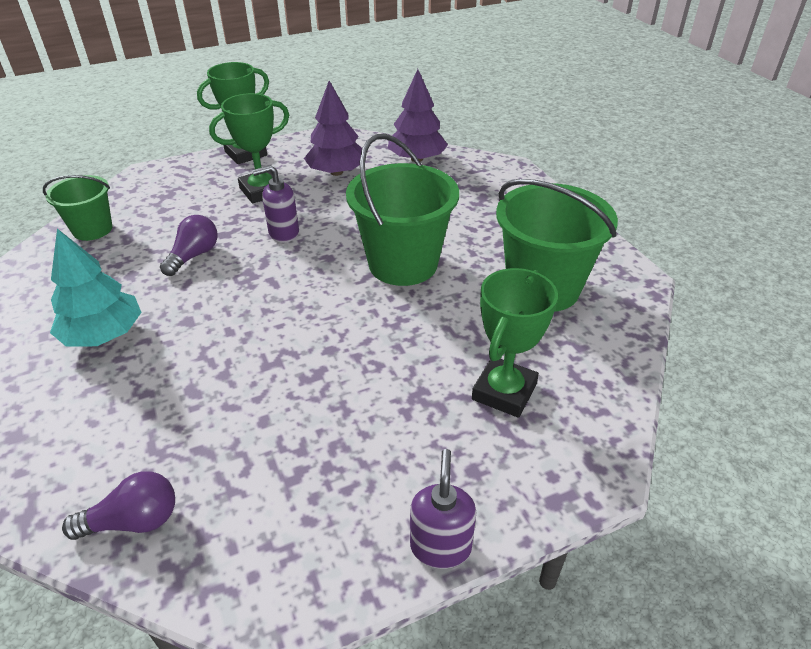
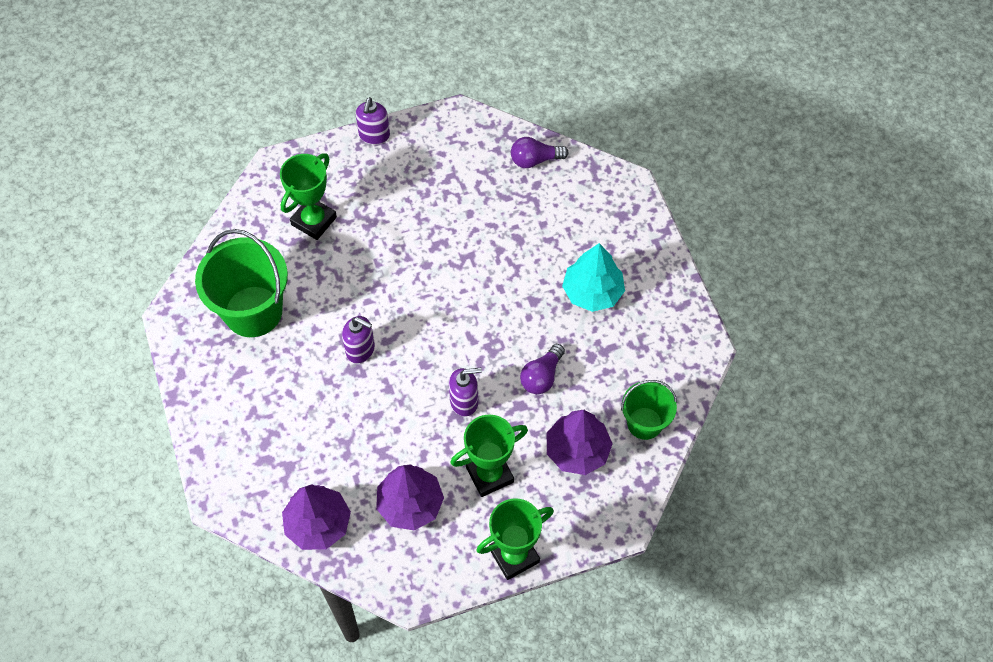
camera: 175 degrees left, 20 degrees up
green bucket [346,134,459,286] -> purple soap dispenser [342,316,375,364]
none -> purple tree [547,410,613,475]

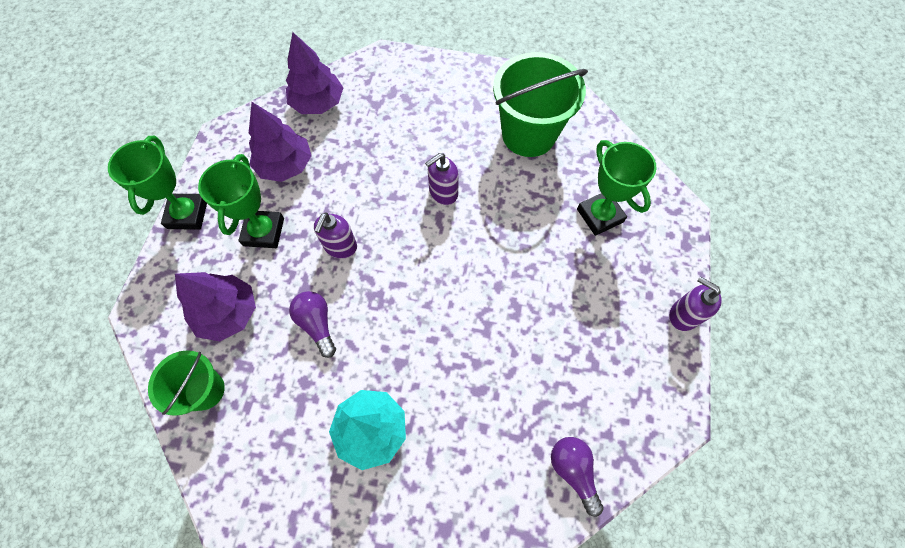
camera: 120 degrees right, 5 degrees up
purple light bulb [511,137,569,168] -> purple light bulb turned 45 degrees counterclockwise [551,437,604,517]

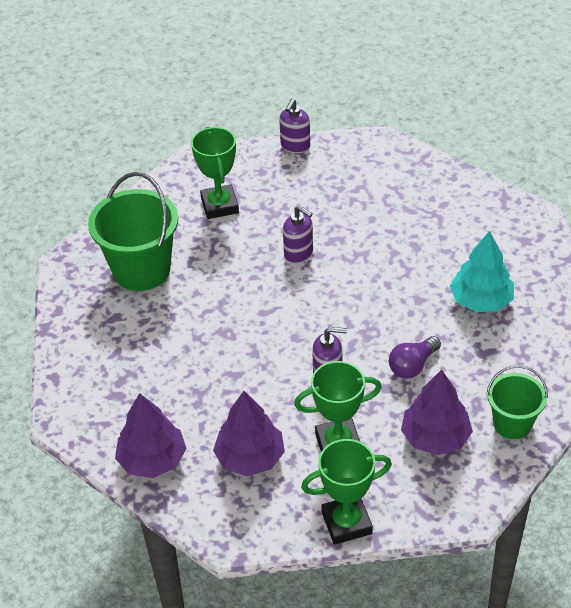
camera: 105 degrees left, 20 degrees down
purple soap dispenser [425,153,459,205] -> purple soap dispenser moved to [283,205,313,264]
purple light bulb [551,437,604,517] -> none
green trophy [577,140,657,236] -> green trophy turned 60 degrees counterclockwise [191,127,239,219]

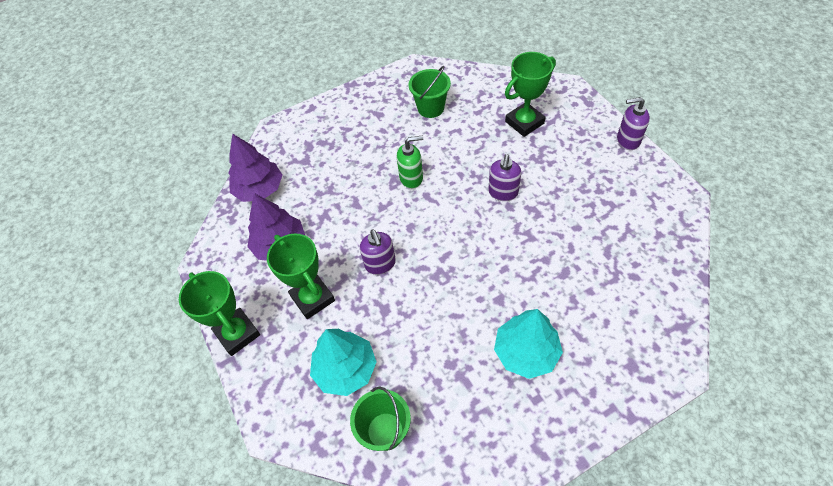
camera: 70 degrees right, 10 degrees up
green bucket [88,172,178,291] -> green bucket [409,66,451,118], size x0.58
purple light bulb [389,336,441,379] -> none
purple tree [401,369,473,455] -> turquoise tree [310,329,377,396]
none -> green soap dispenser [397,136,423,189]

